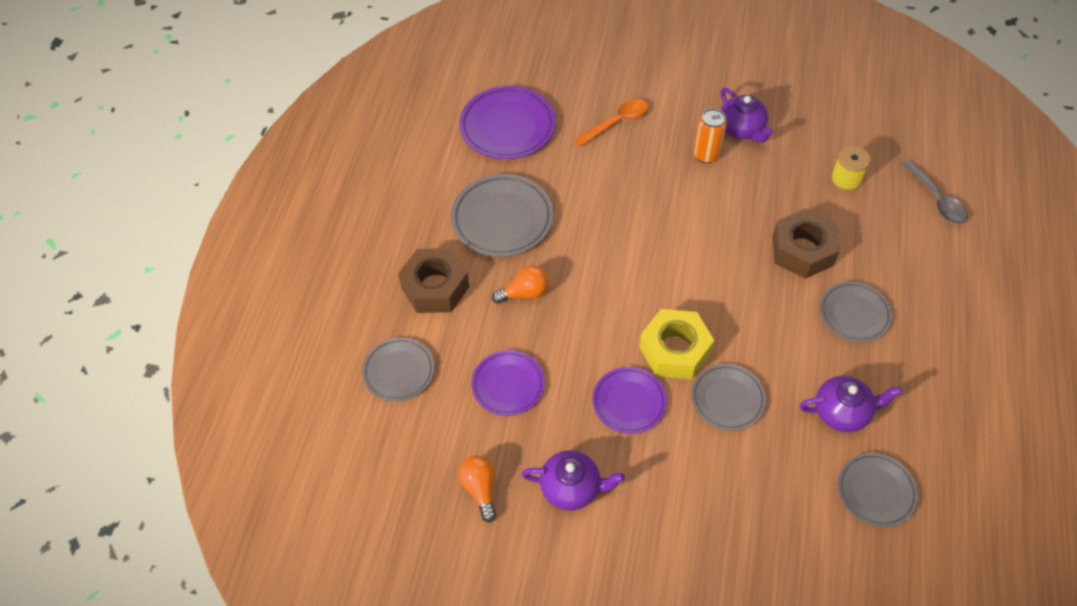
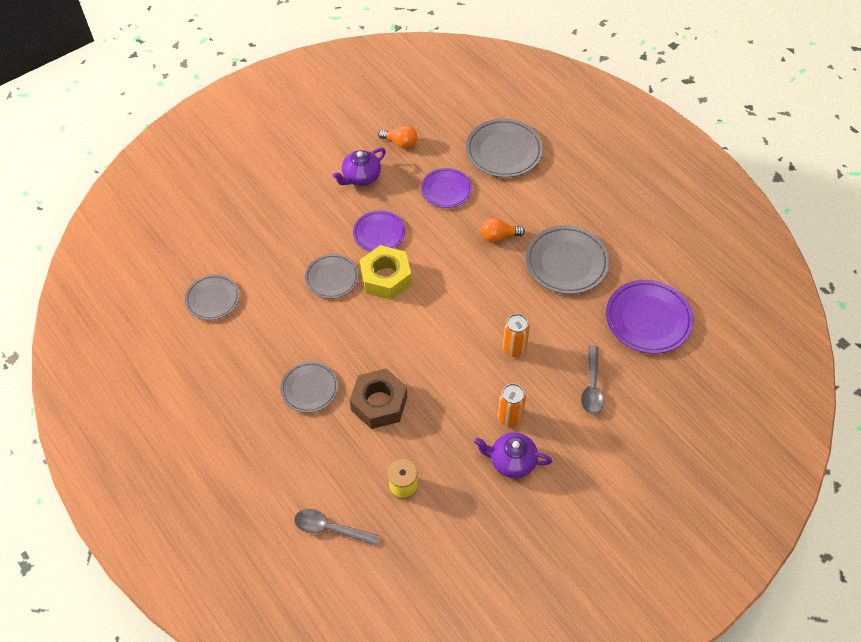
camera: 130 degrees right, 0 degrees up
grey plate [362,337,434,402] -> grey plate [466,118,543,178], size x1.55
brown nut [398,248,469,313] -> none
orange light bulb [492,266,549,304] -> orange light bulb turned 60 degrees clockwise [481,218,525,243]
orange spoon [575,99,648,147] -> grey spoon [581,345,605,415]
purple teapot [799,376,902,432] -> none
none -> orange can [503,314,530,357]

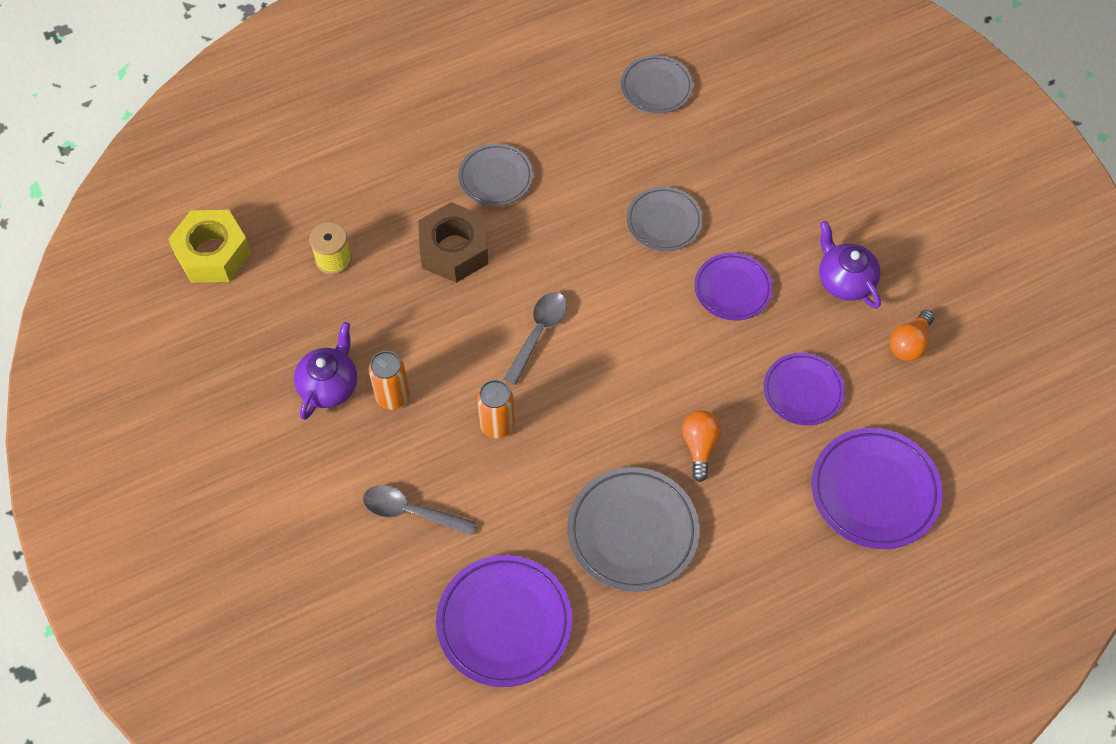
camera: 100 degrees right, 5 degrees up
grey spoon [294,509,379,546] -> grey spoon moved to [504,292,567,385]
yellow nut [360,245,412,300] -> yellow nut moved to [168,210,251,283]
grey plate [466,118,543,178] -> purple plate [811,428,943,549]

